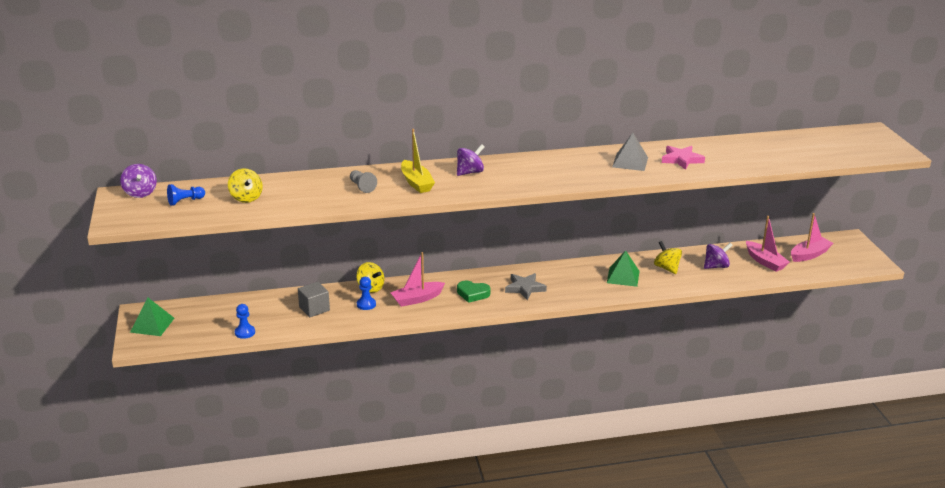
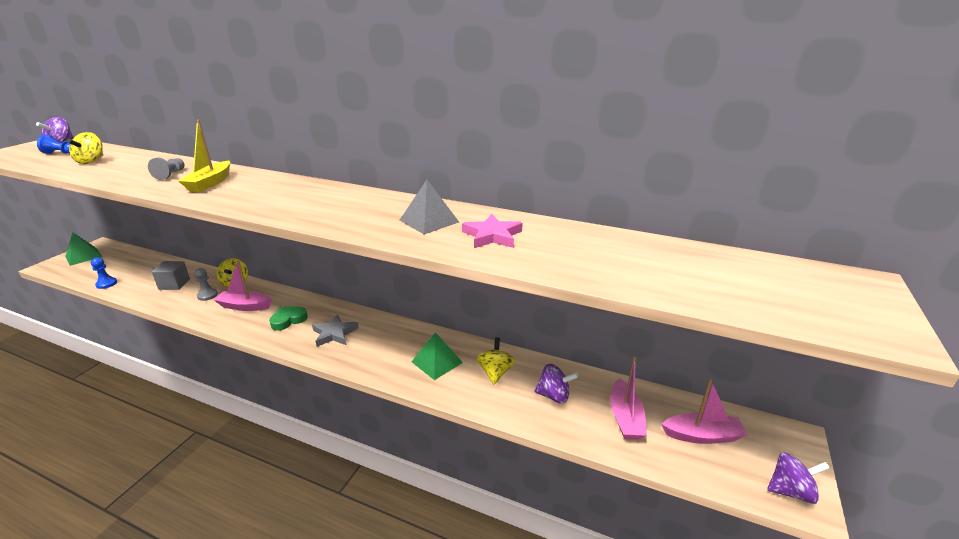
camera: 35 degrees right, 0 degrees up
blue pawn [357,277,376,310] -> grey pawn [194,268,218,301]
purple spinning top [457,144,485,176] -> purple spinning top moved to [767,452,830,504]
green heart [457,281,491,303] -> green heart turned 90 degrees clockwise [269,306,308,331]

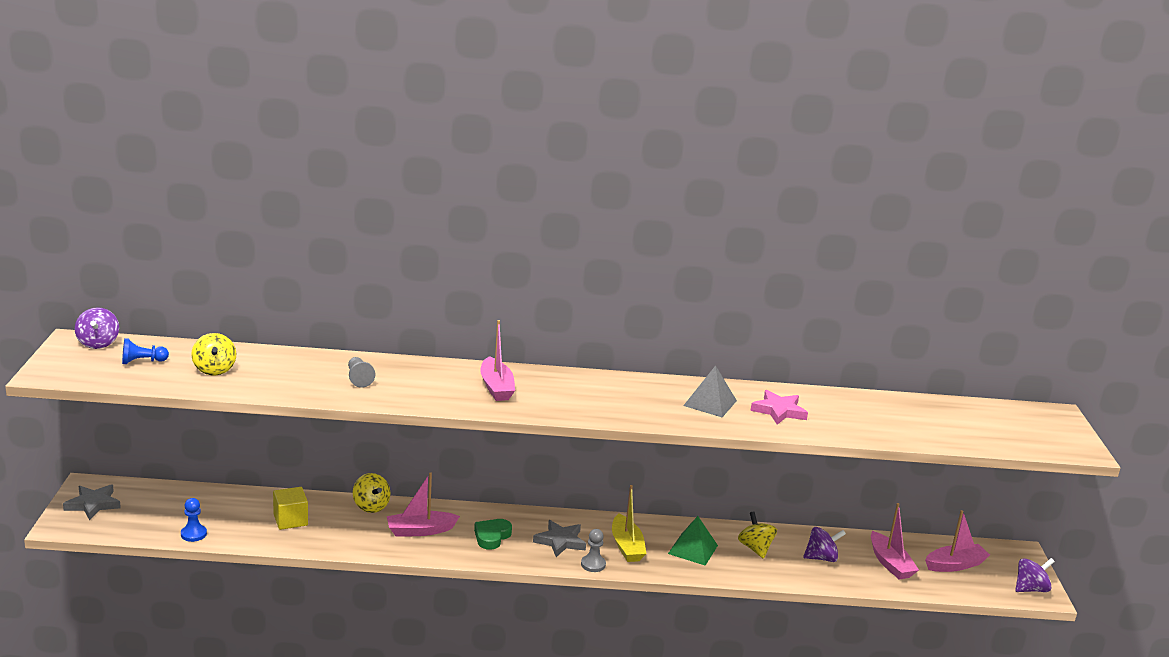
camera: 25 degrees left, 5 degrees down
green pyramid [65,232,102,266] -> grey star [63,484,121,520]
grey cube [152,261,190,290] -> yellow cube [273,487,308,530]
yellow boat [178,120,230,192] -> yellow boat moved to [612,485,647,562]
grey pawn [194,268,218,301] -> grey pawn moved to [581,529,606,572]
none -> pink boat [480,320,515,401]

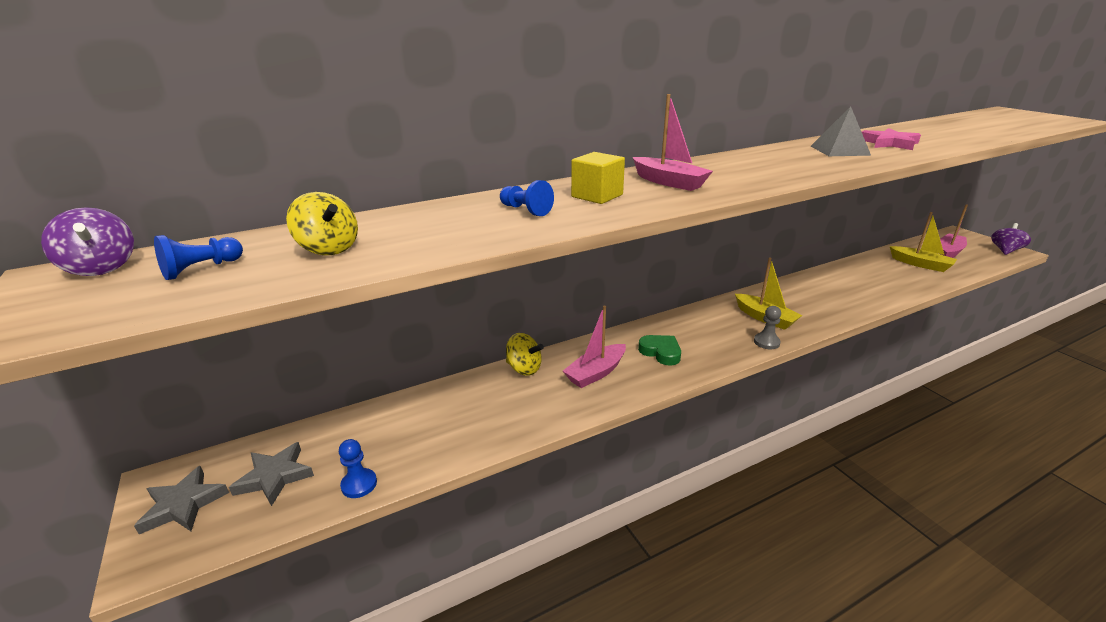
camera: 25 degrees left, 5 degrees up
yellow cube [273,487,308,530] -> yellow cube moved to [571,152,625,204]
grey pawn [348,357,375,388] -> blue pawn [500,180,554,216]
green heart [474,519,512,550] -> green heart turned 135 degrees clockwise [638,335,681,366]
grey star [533,520,586,557] -> grey star moved to [229,442,314,506]
green pyramid [668,516,718,566] -> none
yellow spinning top [738,512,777,559] -> none
purple spinning top [803,527,846,562] -> none
pink boat [871,503,919,579] -> yellow boat [890,212,957,272]

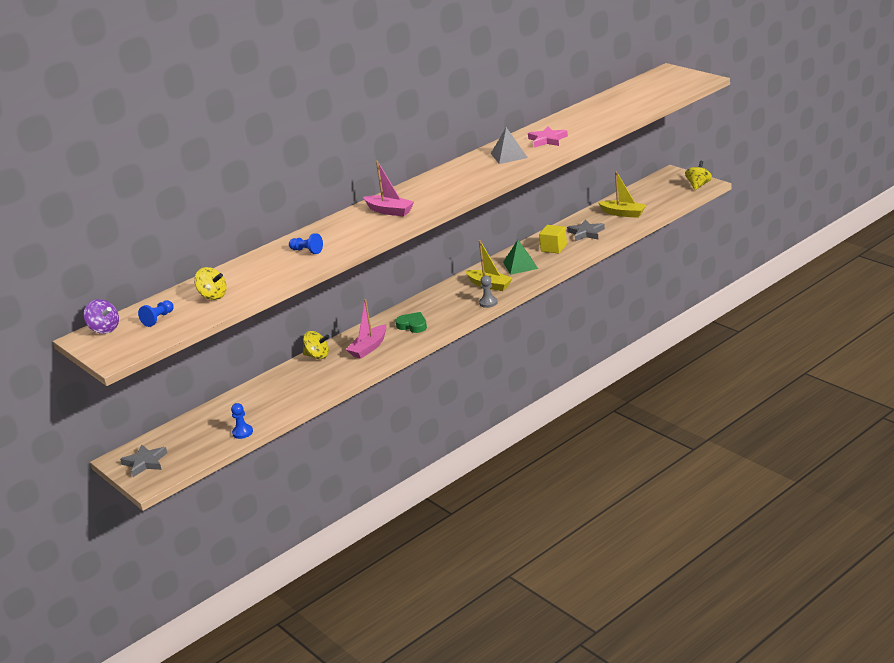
camera: 10 degrees left, 0 degrees up
grey star [229,442,314,506] -> grey star moved to [567,219,605,241]
yellow cube [571,152,625,204] -> yellow cube moved to [539,225,567,254]
pink boat [940,204,968,258] -> none
purple spinning top [991,223,1031,255] -> yellow spinning top [685,161,712,190]
none -> green pyramid [503,240,538,275]

